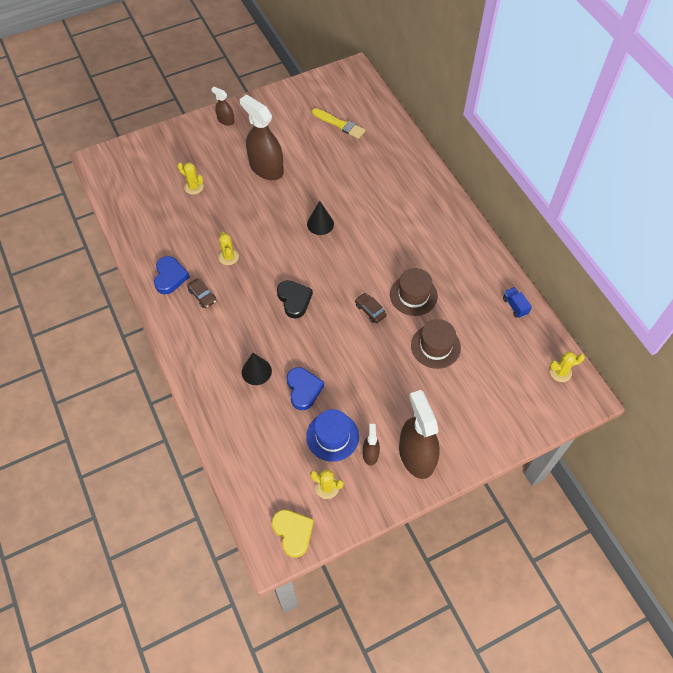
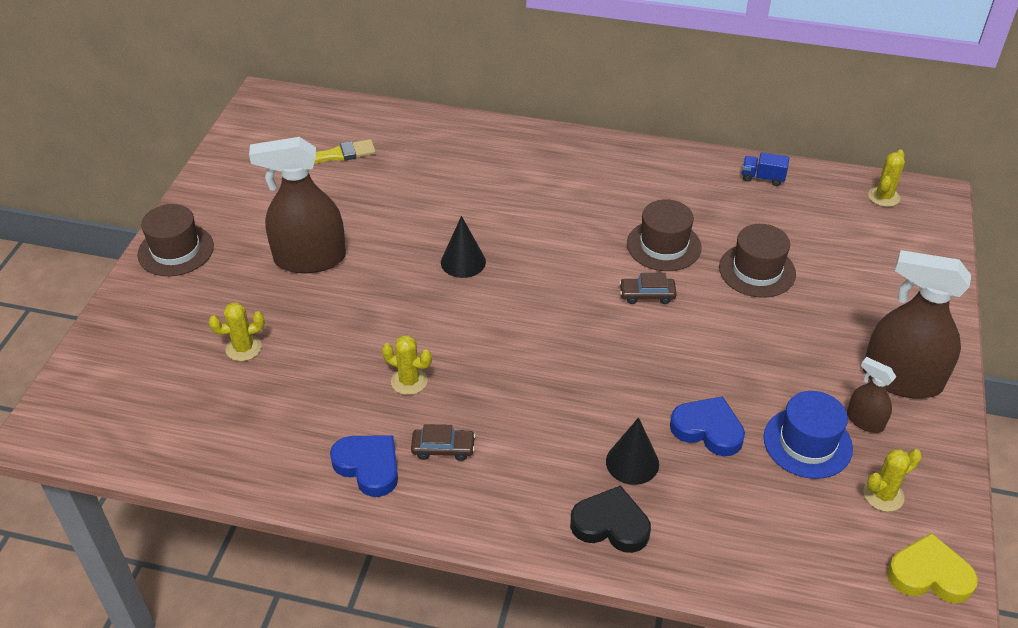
camera: 50 degrees left, 15 degrees down
brown spray bottle [211,87,234,126] -> brown hat [137,204,214,276]
black heart [277,280,313,319] -> black heart moved to [570,485,651,553]

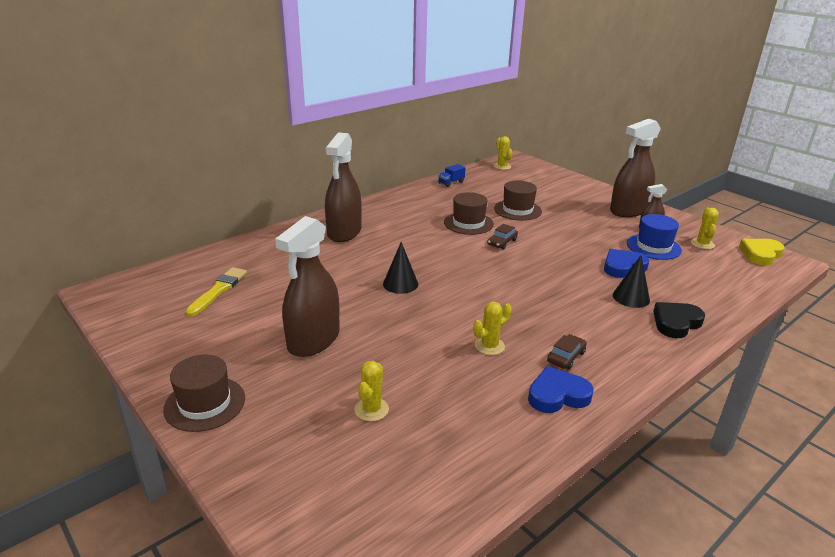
camera: 55 degrees left, 15 degrees down
none -> brown spray bottle [325,132,362,242]

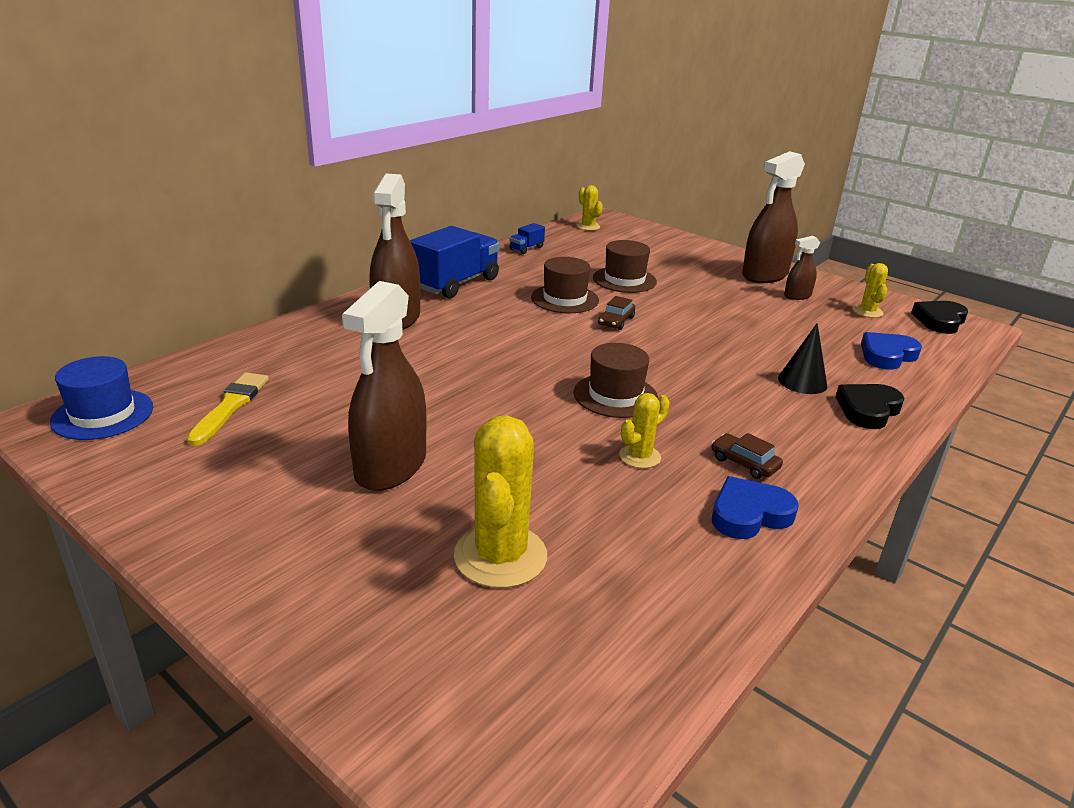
camera: 10 degrees left, 0 degrees up
brown hat [163,355,245,432] -> brown hat moved to [574,343,658,418]
yellow cactus [354,361,389,422] -> yellow cactus [454,415,547,588], size x1.86
black cone [383,242,418,294] -> none
brown car [547,334,587,370] -> brown car turned 75 degrees counterclockwise [712,433,783,479]
blue heart [604,249,650,278] -> blue heart moved to [861,332,922,370]
blue hat [627,214,682,260] -> blue hat moved to [50,356,153,440]
yellow heart [739,239,785,266] -> black heart [911,301,968,334]
none -> blue truck [410,226,500,298]

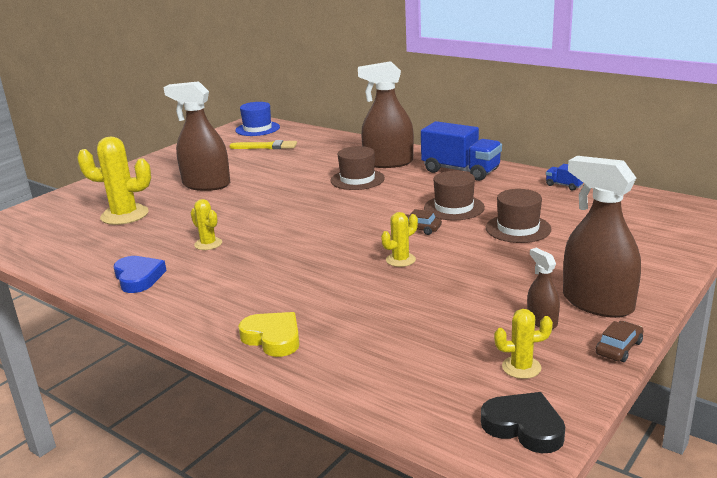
camera: 90 degrees right, 5 degrees down
brown hat [574,343,658,418] -> brown hat moved to [330,146,385,190]
yellow cactus [576,185,603,231] -> yellow cactus moved to [381,212,418,267]
brown car [712,433,783,479] -> brown car moved to [595,321,643,362]
black cone [778,323,827,394] -> none
black heart [836,384,904,429] -> yellow heart [238,312,300,357]
blue heart [861,332,922,370] -> none

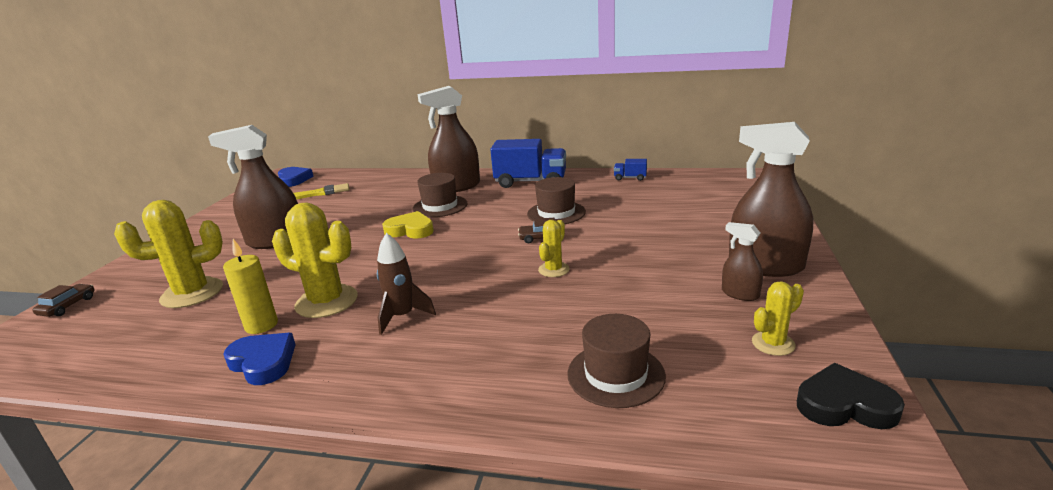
camera: 25 degrees left, 0 degrees up
yellow cactus [191,199,222,250] -> yellow cactus [272,202,358,318], size x1.86
blue hat [235,102,280,136] -> blue heart [278,167,314,187]
yellow heart [238,312,300,357] -> yellow heart moved to [382,211,434,239]
brown hat [486,189,551,243] -> brown hat moved to [567,314,666,408]
brown car [595,321,643,362] -> brown car moved to [32,284,95,317]
none -> yellow candle [223,239,278,334]
none -> brown rocket [377,233,436,335]

